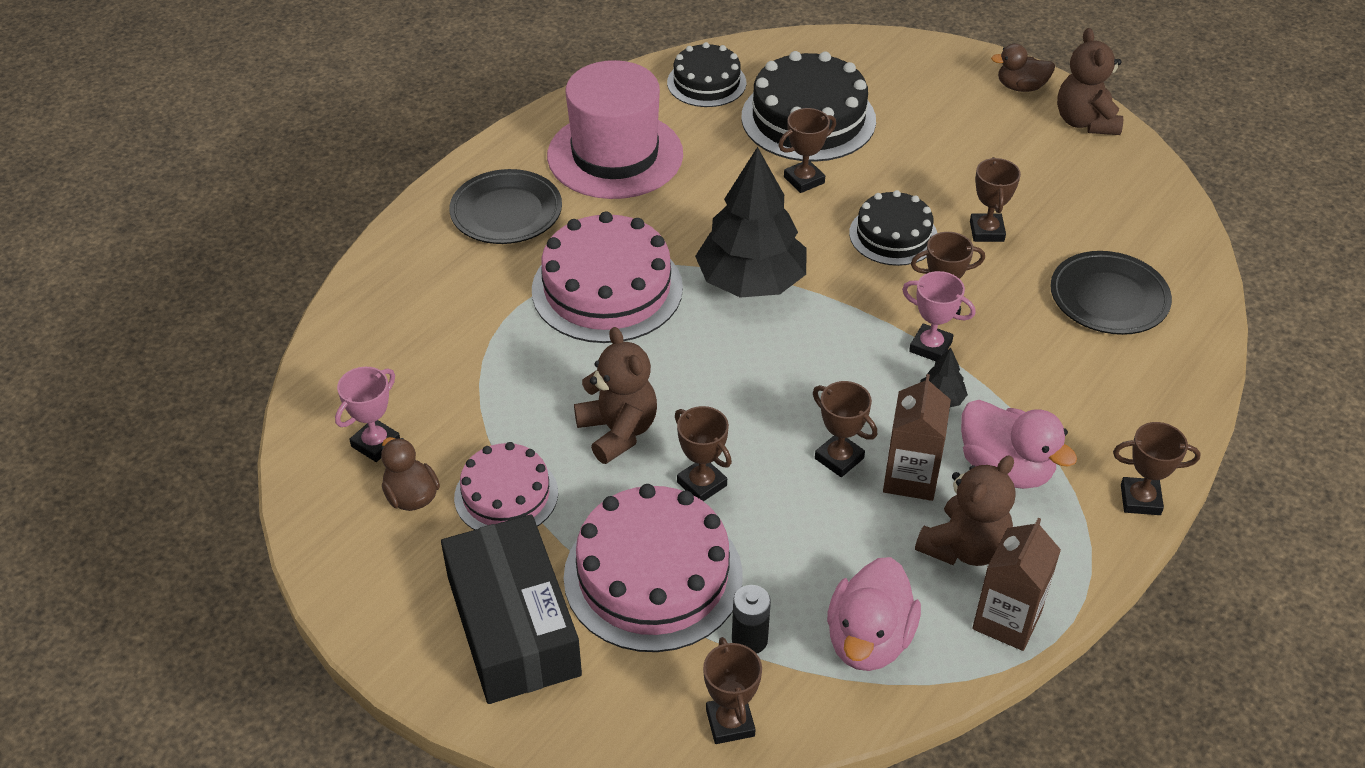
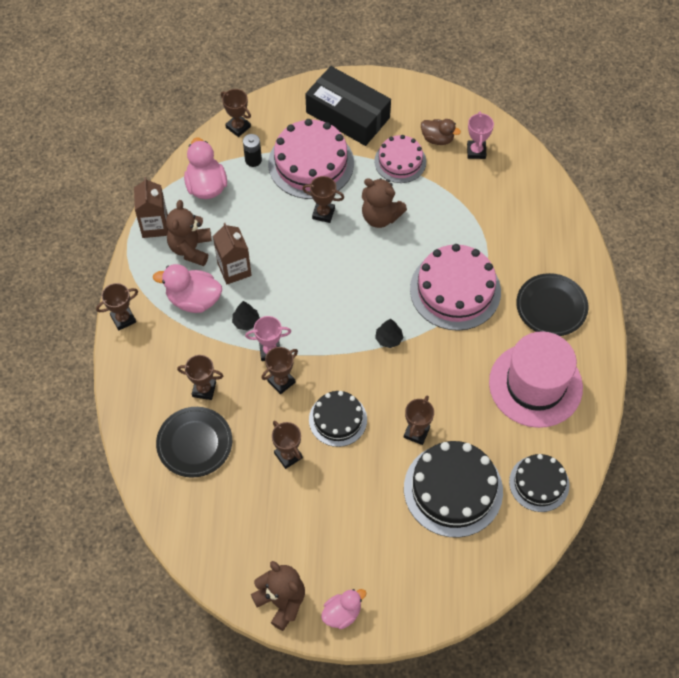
camera: 145 degrees right, 15 degrees up
black tree [695,147,807,297] -> black tree [375,319,403,348], size x0.41
brown trophy [813,381,877,477] -> brown trophy moved to [177,355,223,400]
brown duck [991,44,1055,92] -> pink duck [321,589,367,629]

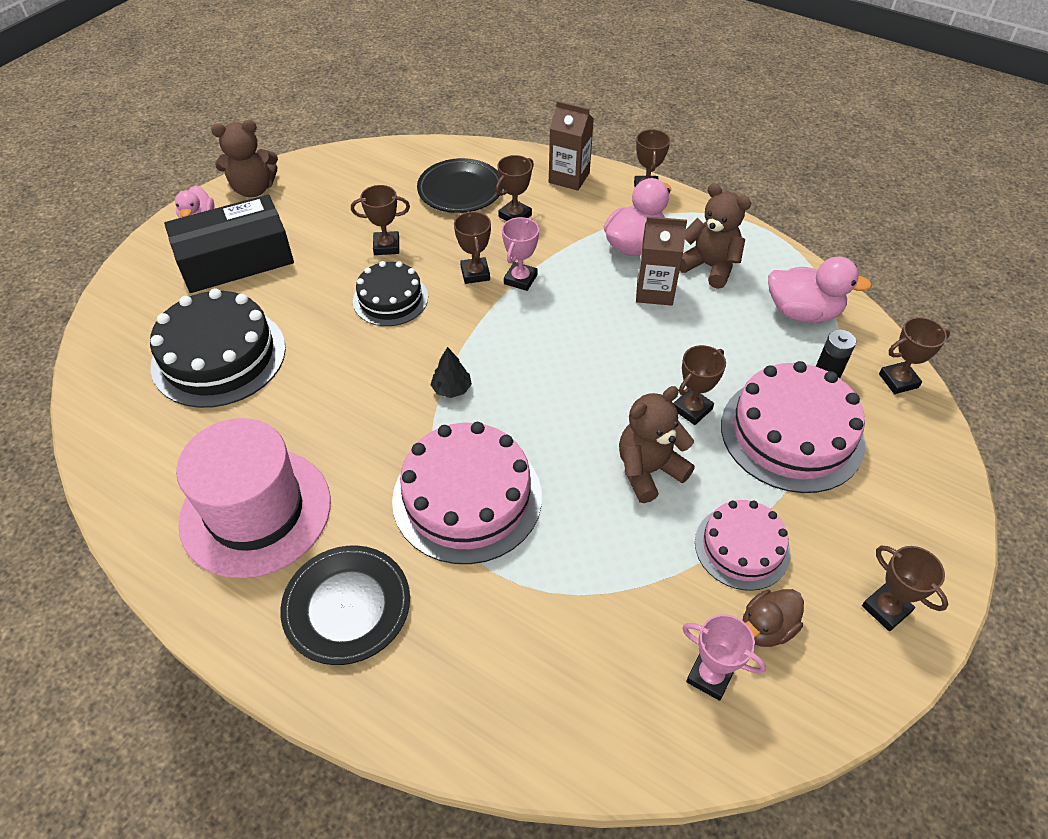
camera: 120 degrees right, 10 degrees down
brown carton [134,177,168,238] -> brown carton moved to [549,101,594,191]
black tree [232,301,260,331] -> none
black box [305,66,391,146] -> black box moved to [164,195,294,293]
brown trophy [404,395,434,445] -> brown trophy moved to [862,546,948,631]
black cake [509,454,569,512] -> none

